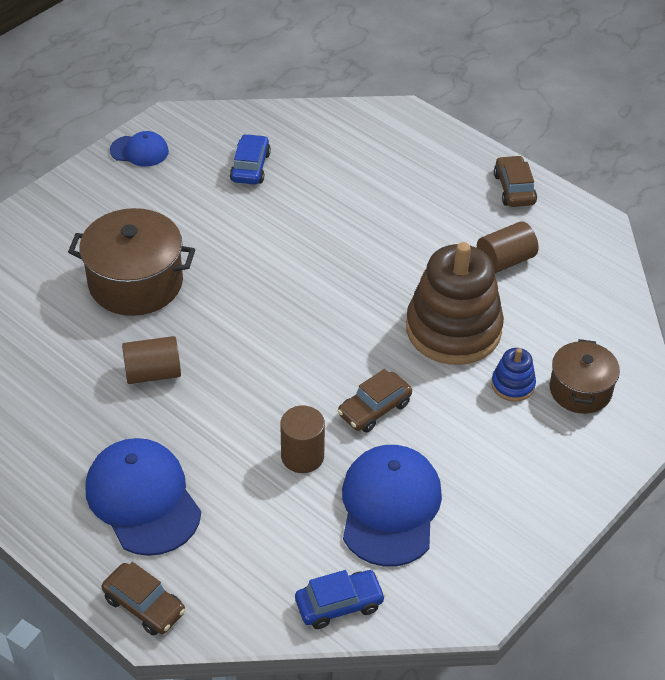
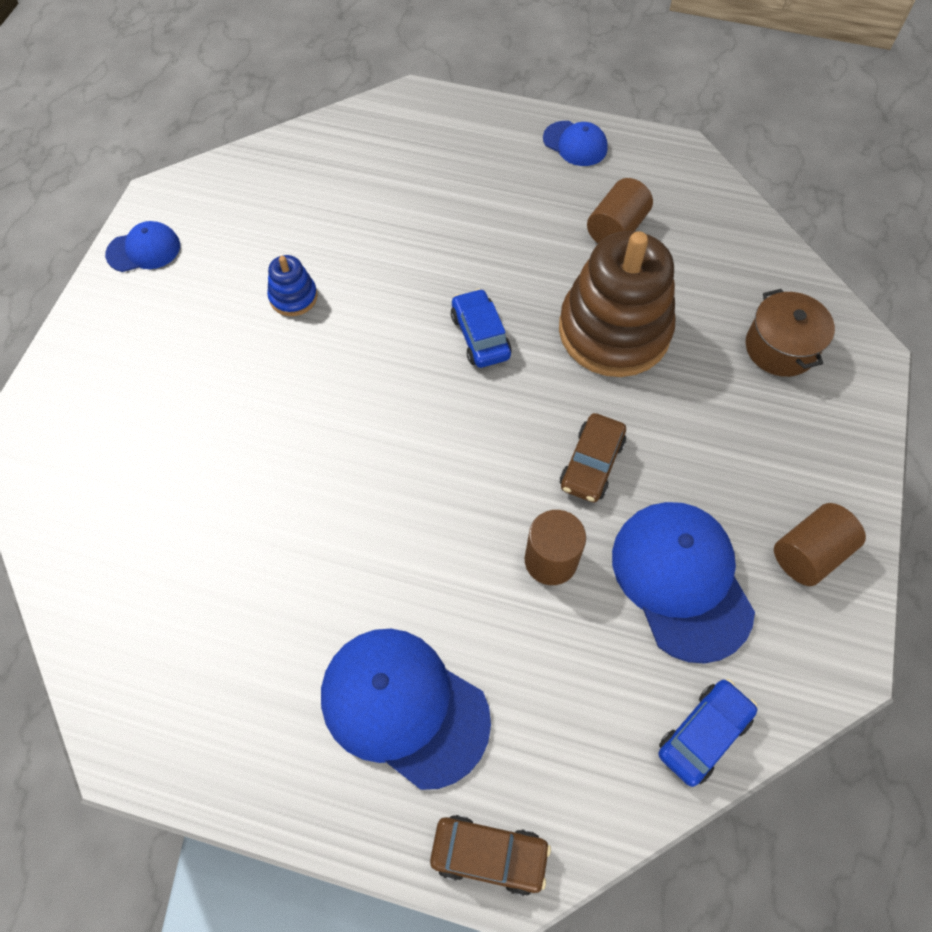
camera: 25 degrees left, 15 degrees up
brown pot [68,208,195,316] -> none
brown cylinder [122,336,181,384] -> brown cylinder moved to [774,503,866,586]
blue car [230,134,271,185] -> blue car moved to [451,288,512,368]
blue stacking toy [491,348,536,402] -> blue stacking toy moved to [267,255,318,316]
brown car [494,155,537,207] -> blue cap [543,121,608,166]

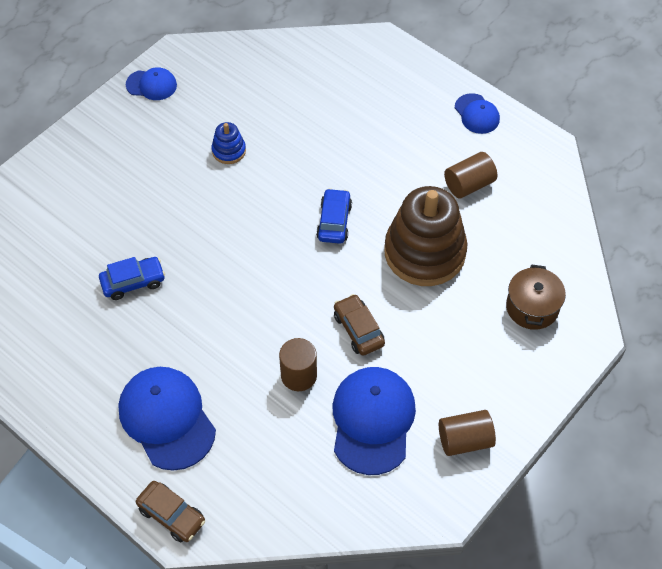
camera: 25 degrees right, 5 degrees down
brown car [560,413,626,502] -> brown car turned 105 degrees clockwise [334,294,385,356]
blue car [658,679,757,787] -> blue car moved to [99,257,165,300]

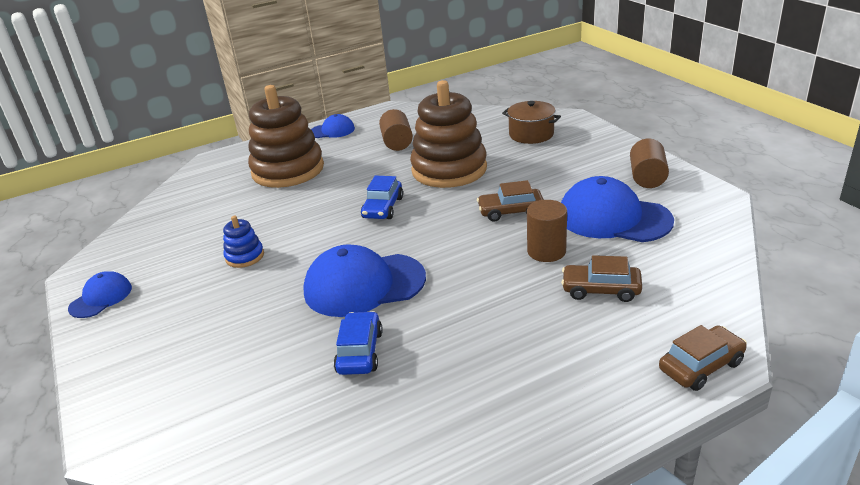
camera: 65 degrees left, 25 degrees down
blue cap [118,367,216,471] -> blue cap moved to [303,244,426,317]
blue car [316,188,352,244] -> blue car turned 105 degrees counterclockwise [361,176,403,219]
none -> brown stacking toy [248,85,324,188]
none -> brown car [561,255,642,302]

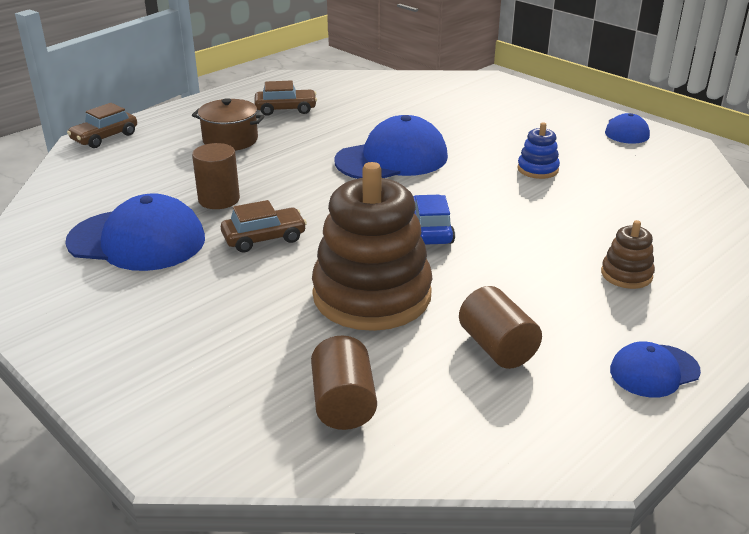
camera: 160 degrees right, 0 degrees up
brown stacking toy [248,85,324,188] -> brown stacking toy [601,220,655,289], size x0.44
blue car [334,311,383,375] -> none
brown pot [502,101,561,144] -> brown pot moved to [192,98,265,151]
brown car [561,255,642,302] -> brown car moved to [254,80,317,116]
brown cylinder [630,139,669,188] -> brown cylinder moved to [311,336,377,430]

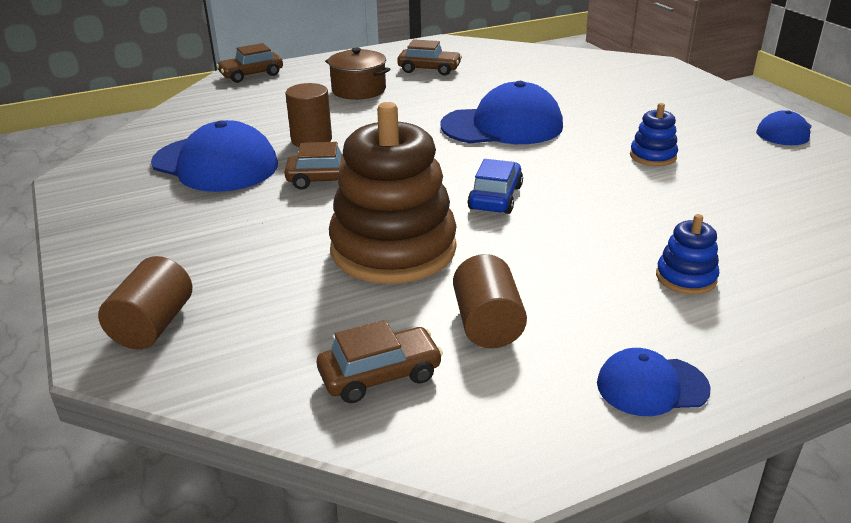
camera: 20 degrees right, 0 degrees up
brown cylinder [311,336,377,430] -> brown cylinder moved to [98,256,192,349]
brown stacking toy [601,220,655,289] -> blue stacking toy [656,214,719,295]
none -> brown car [317,320,443,403]

